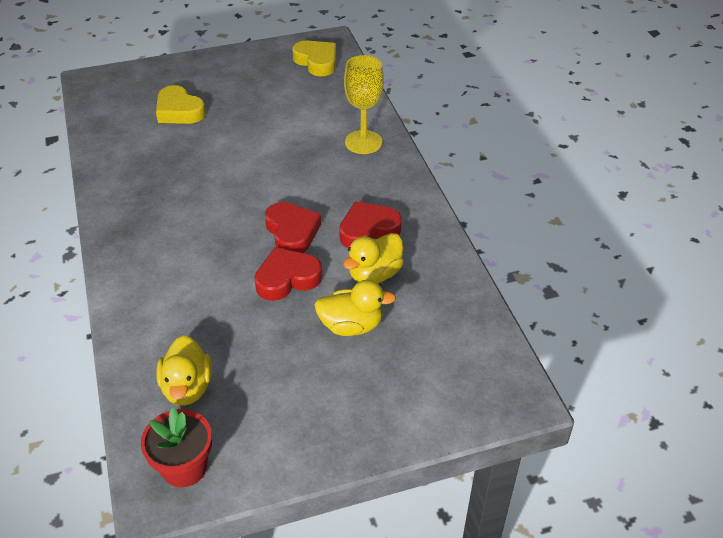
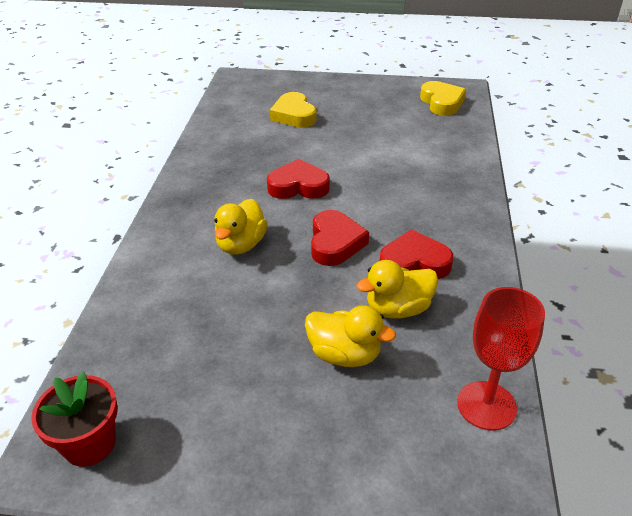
camera: 25 degrees right, 5 degrees down
yellow duck [156,335,212,406] -> yellow duck moved to [214,199,268,255]
red heart [254,247,322,301] -> red heart moved to [267,159,330,199]
yellow goblet [344,55,384,154] -> none
none -> red goblet [457,287,545,431]

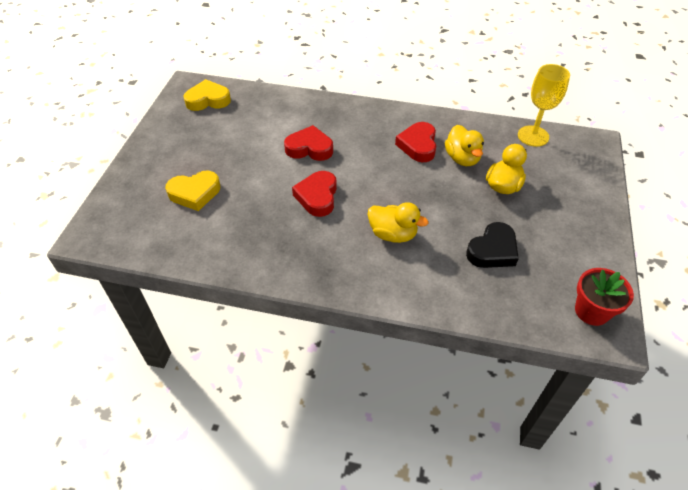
camera: 85 degrees left, 10 degrees up
red heart [311,210,369,266] -> red heart moved to [284,125,333,161]
red goblet [457,287,545,431] -> yellow goblet [518,64,570,147]
none -> black heart [466,222,519,268]

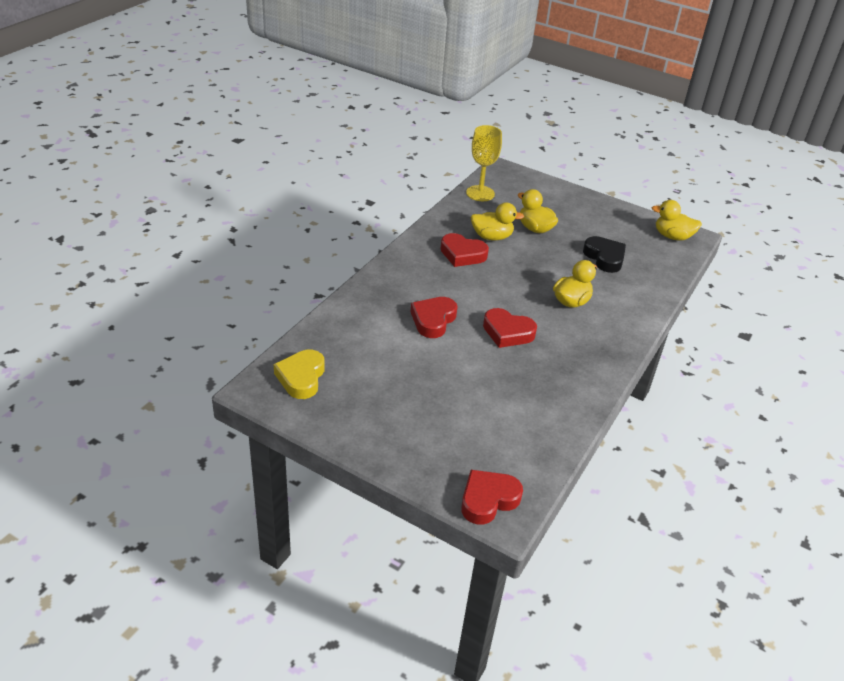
camera: 75 degrees left, 10 degrees down
yellow heart [165,171,220,211] -> none
red flower pot [575,268,634,326] -> yellow duck [652,200,702,241]
none -> red heart [461,470,523,525]

